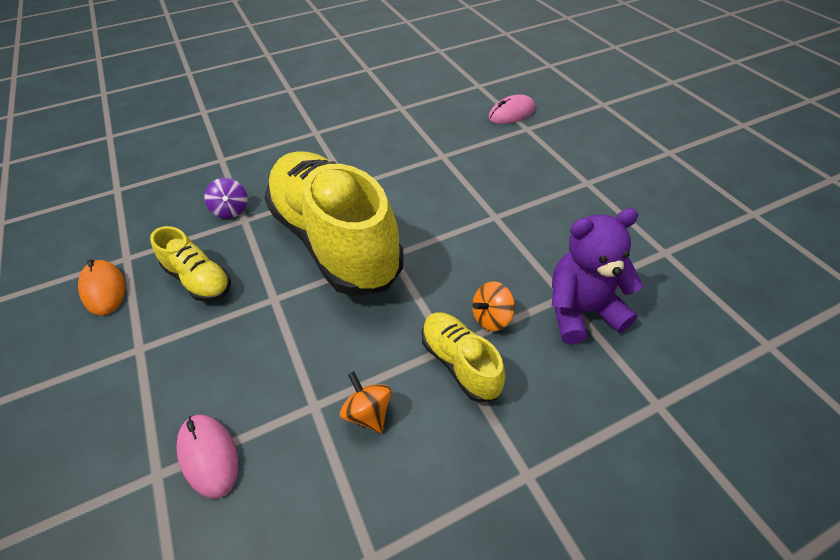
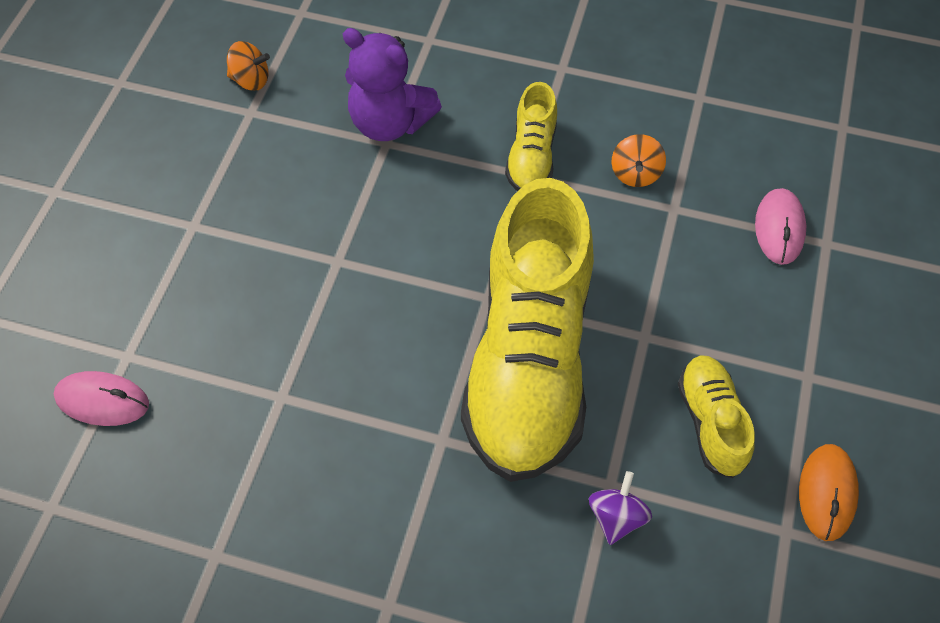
camera: 140 degrees left, 10 degrees up
orange spinning top [472,281,515,331] -> orange spinning top moved to [227,41,270,91]

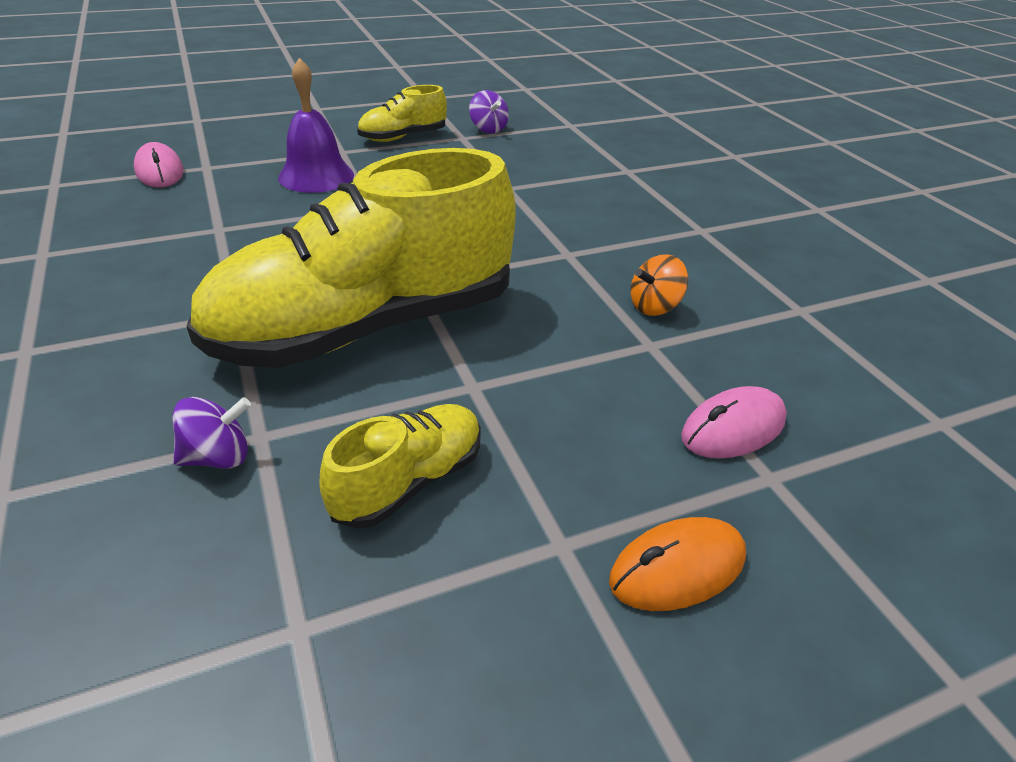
camera: 50 degrees right, 20 degrees down
orange spinning top [227,41,270,91] -> purple spinning top [469,90,509,133]
purple teddy bear [343,28,442,141] -> none
yellow shoe [505,82,557,191] -> yellow shoe moved to [357,85,447,142]
orange mouse [799,444,859,541] -> orange mouse moved to [609,517,746,611]
none -> purple bell [278,58,354,193]

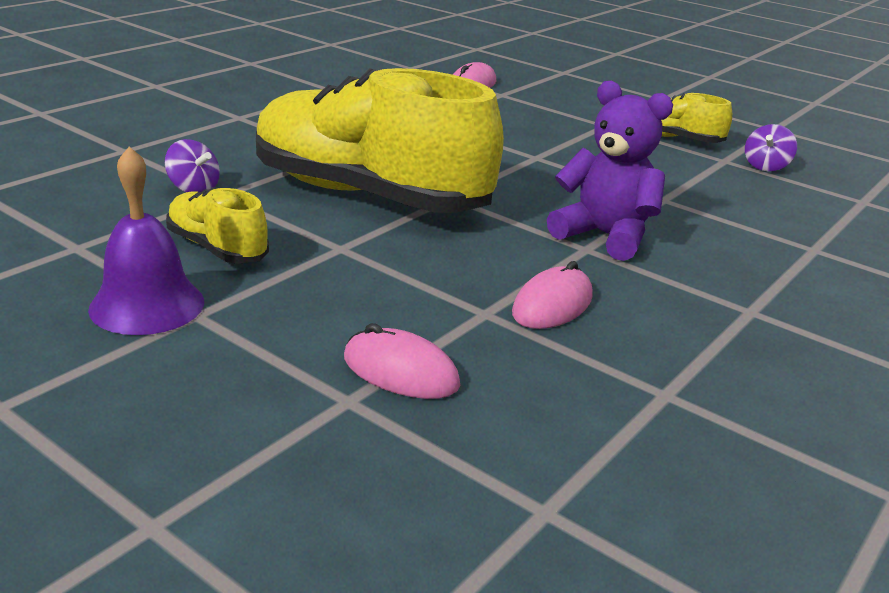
camera: 60 degrees right, 10 degrees down
purple bell [278,58,354,193] -> purple bell moved to [88,146,204,335]
yellow shoe [319,404,481,529] -> yellow shoe turned 150 degrees counterclockwise [166,187,269,264]
orange mouse [609,517,746,611] -> none
orange spinning top [631,254,688,316] -> pink mouse [512,261,593,329]
none -> purple teddy bear [547,81,673,261]

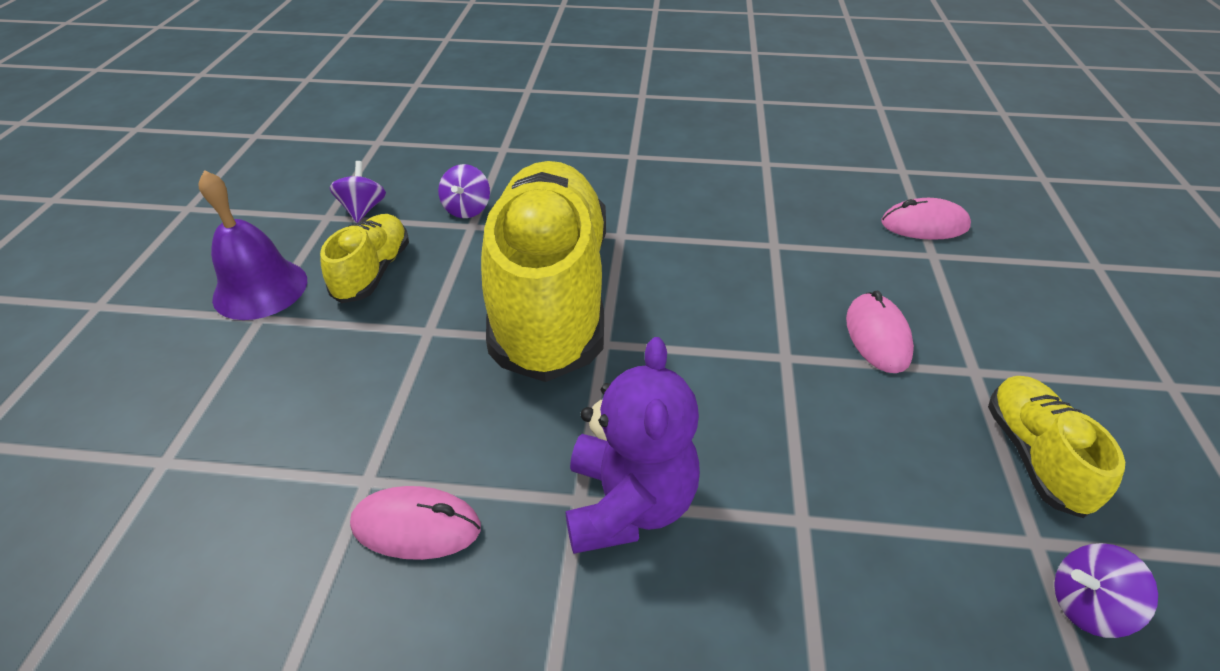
camera: 60 degrees right, 15 degrees up
pink mouse [344,323,460,399] -> pink mouse moved to [846,291,914,373]
none -> purple spinning top [330,161,386,223]

